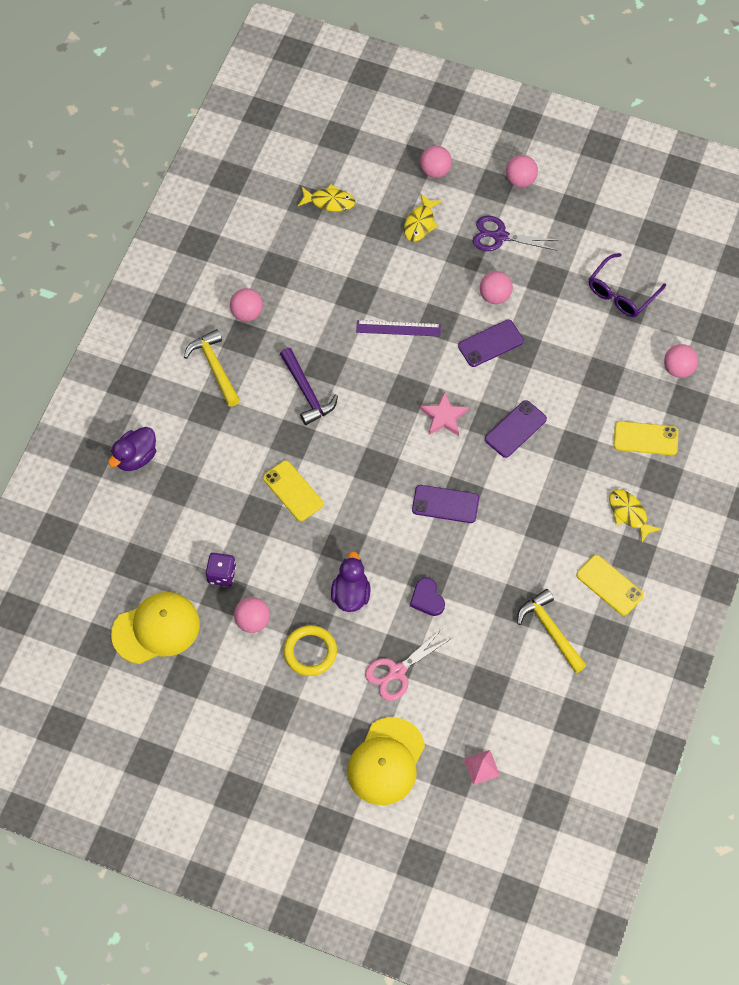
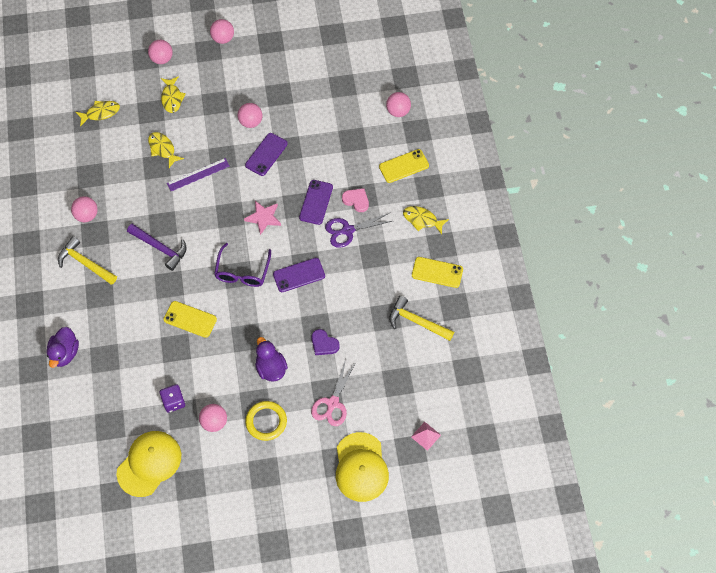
camera: 30 degrees left, 0 degrees up
purple scissors [473,216,559,251] -> purple scissors moved to [325,213,392,248]
purple glasses [589,253,666,317] -> purple glasses moved to [214,243,271,287]
none -> yellow fish [148,132,184,168]
none -> pink heart [342,188,369,212]

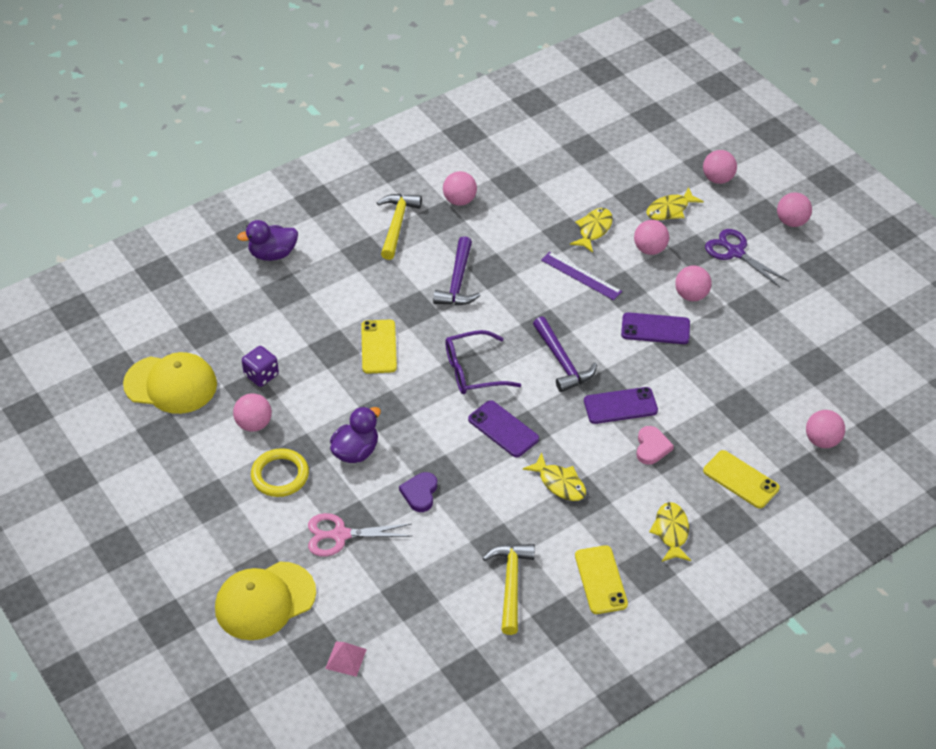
camera: 65 degrees right, 15 degrees down
yellow fish [76,101,120,127] -> yellow fish moved to [523,453,586,501]
pink star [244,201,281,235] -> purple hammer [533,316,597,392]
purple scissors [325,213,392,248] -> purple scissors moved to [705,229,789,287]
none -> pink ball [634,220,669,255]

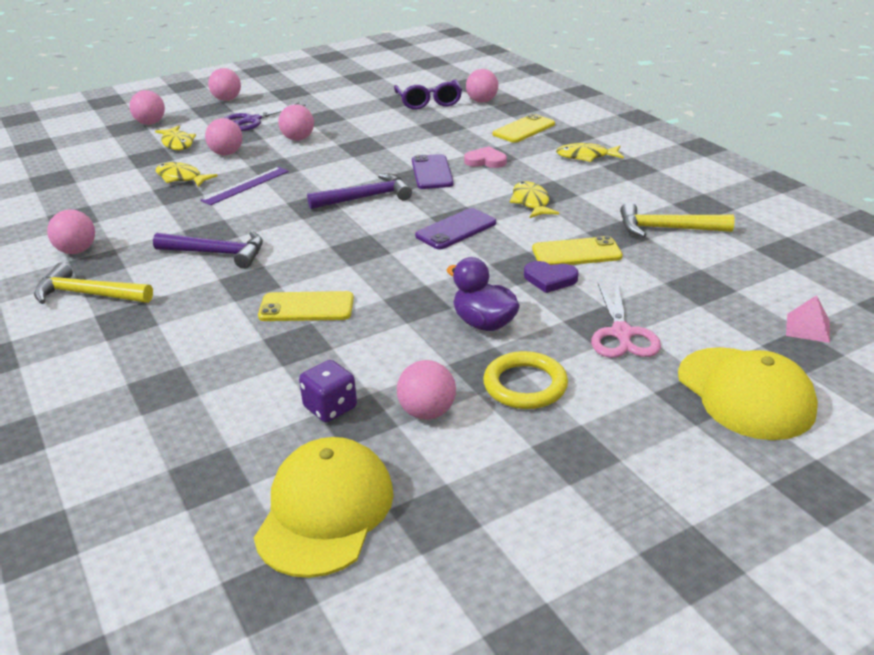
camera: 85 degrees left, 15 degrees down
purple duck [237,220,298,261] -> none
purple glasses [445,330,521,394] -> purple glasses moved to [394,79,462,110]
yellow fish [523,453,586,501] -> yellow fish turned 60 degrees counterclockwise [510,182,559,218]
yellow phone [575,545,628,614] -> yellow phone moved to [532,236,623,265]
purple phone [621,312,690,344] -> none

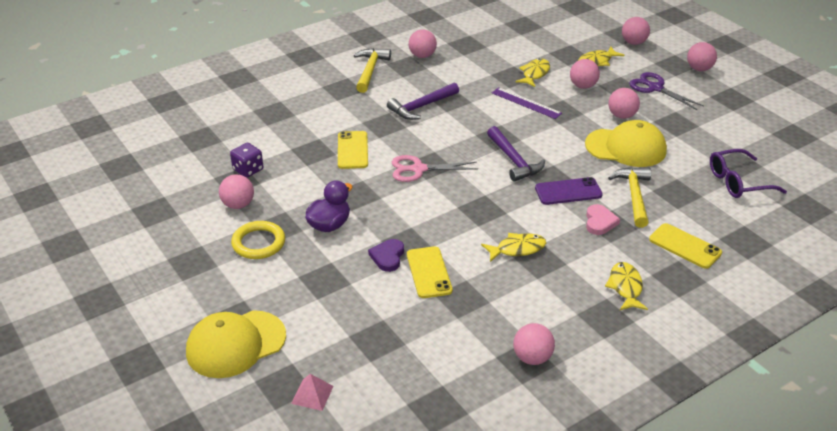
camera: 85 degrees right, 5 degrees up
purple hammer [153,231,263,269] -> purple hammer turned 45 degrees clockwise [387,83,459,120]
yellow cap [254,437,394,578] -> yellow cap moved to [585,120,667,167]
purple phone [415,208,496,250] -> none
pink ball [466,69,498,103] -> pink ball moved to [513,323,555,365]
pink scissors [591,282,661,358] -> pink scissors moved to [392,155,477,182]
yellow hammer [620,202,735,237] -> yellow hammer moved to [608,168,651,228]

